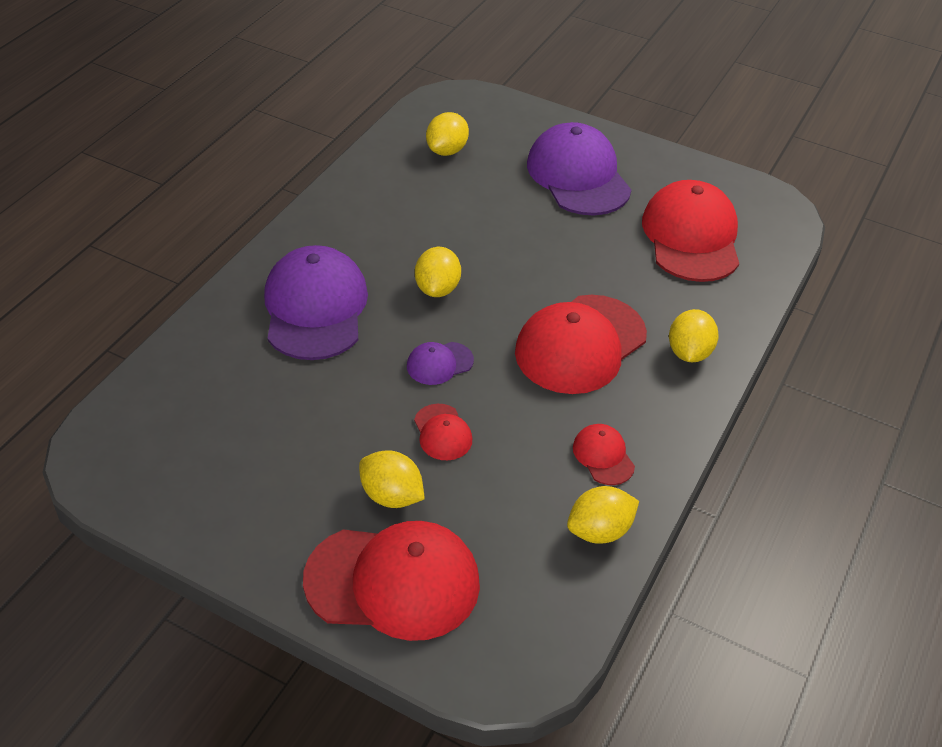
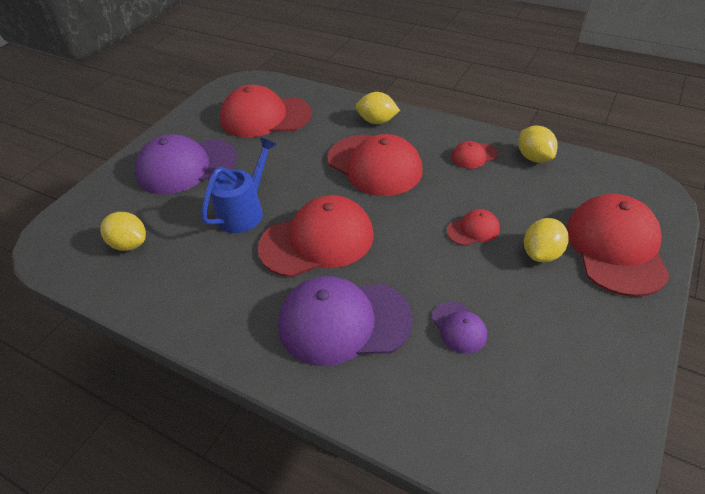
camera: 85 degrees left, 0 degrees up
purple cap [407,342,474,385] -> purple cap moved to [432,301,487,354]
yellow lemon [415,247,461,297] -> red cap [258,195,374,277]
none -> blue watering can [201,137,277,233]

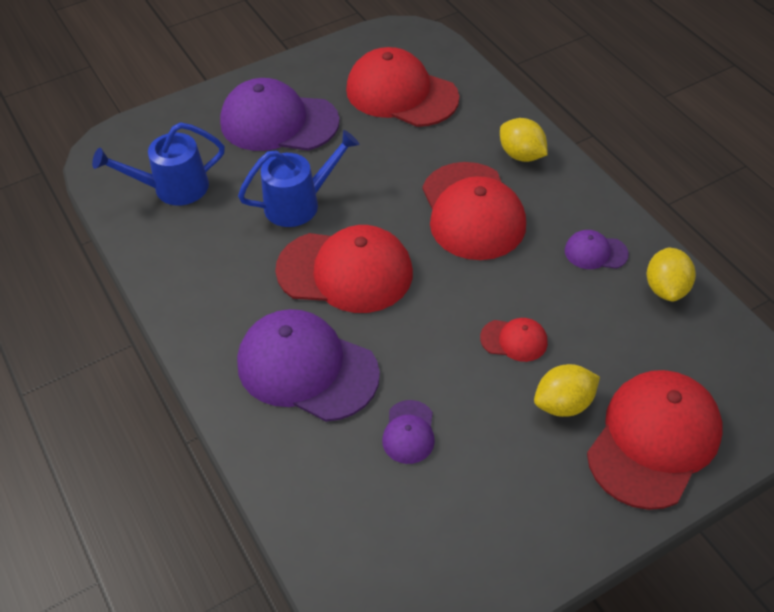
camera: 30 degrees right, 5 degrees up
yellow lemon [100,212,146,251] -> blue watering can [92,122,225,205]
red cap [452,141,498,169] -> purple cap [565,230,629,269]

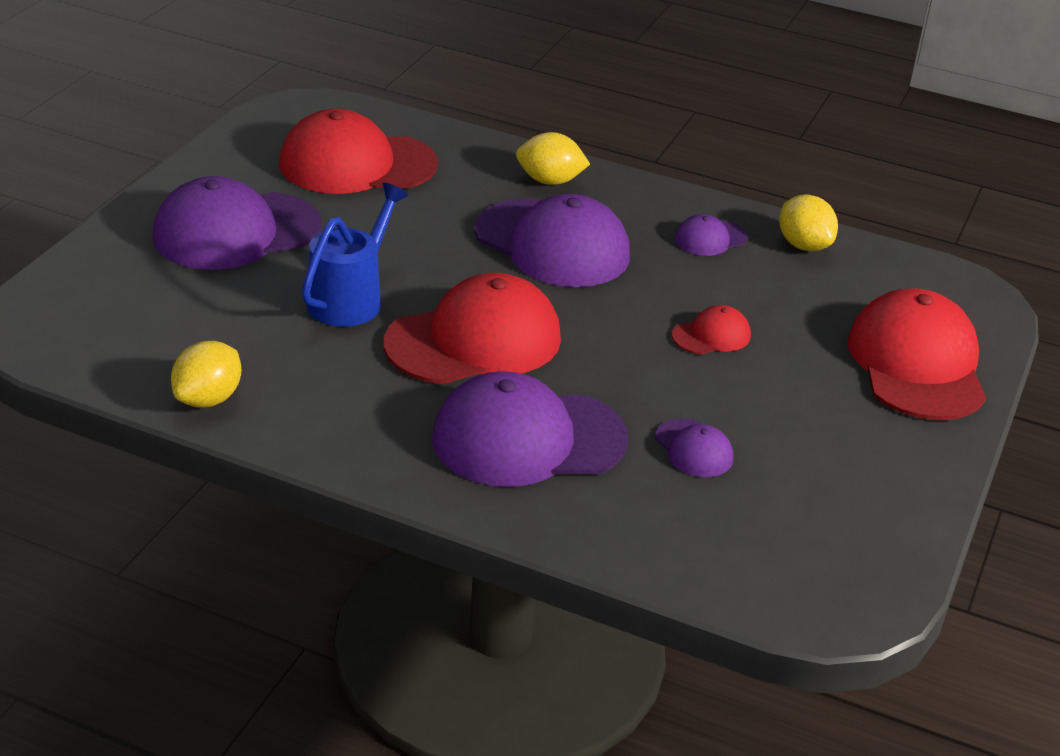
camera: 40 degrees left, 15 degrees down
blue watering can [92,122,225,205] -> none
red cap [422,162,526,260] -> purple cap [475,194,630,287]
yellow lemon [534,364,600,417] -> yellow lemon moved to [171,341,241,408]

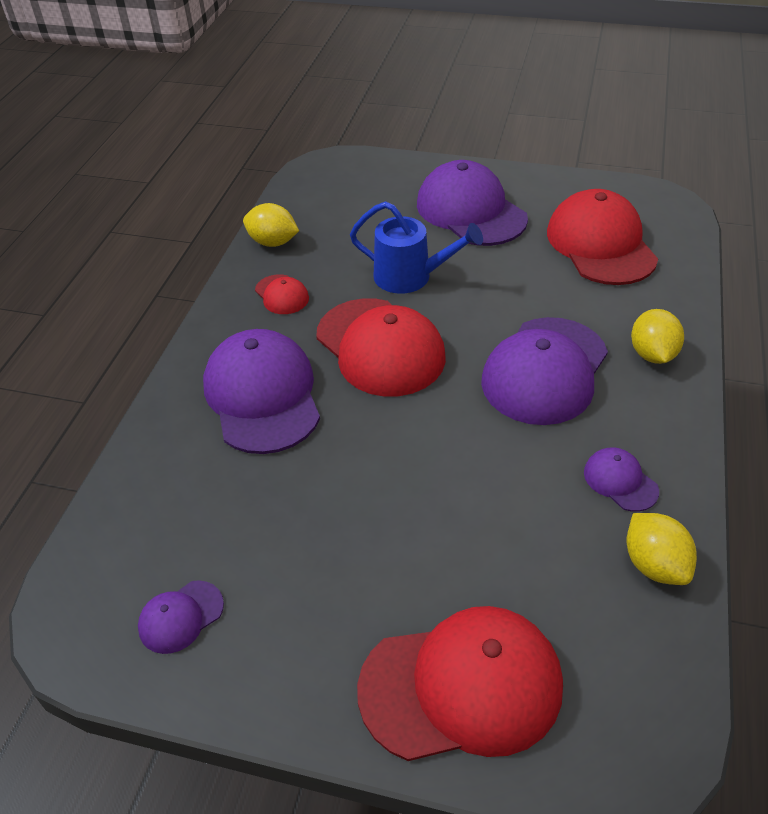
camera: 85 degrees right, 10 degrees up
purple cap [655,419,733,477] -> purple cap moved to [138,580,224,654]
red cap [672,305,751,355] -> red cap moved to [255,274,309,314]
yellow lemon [779,194,838,251] -> yellow lemon turned 75 degrees counterclockwise [627,513,697,585]

